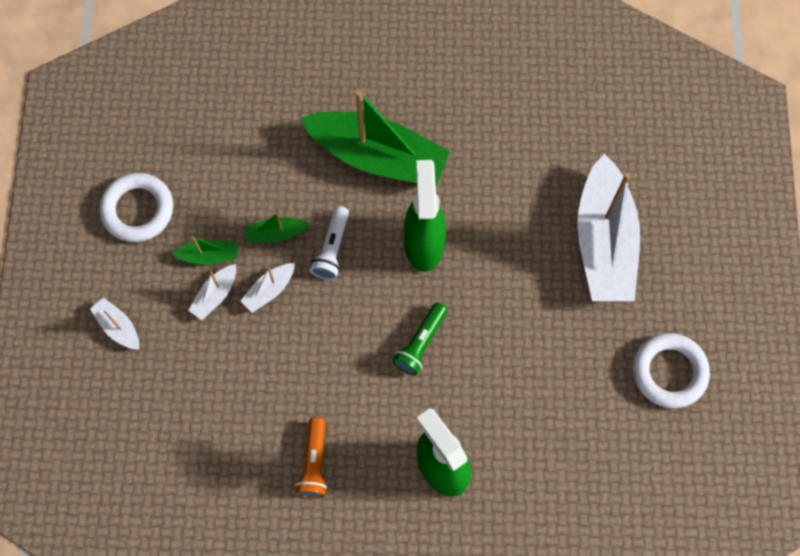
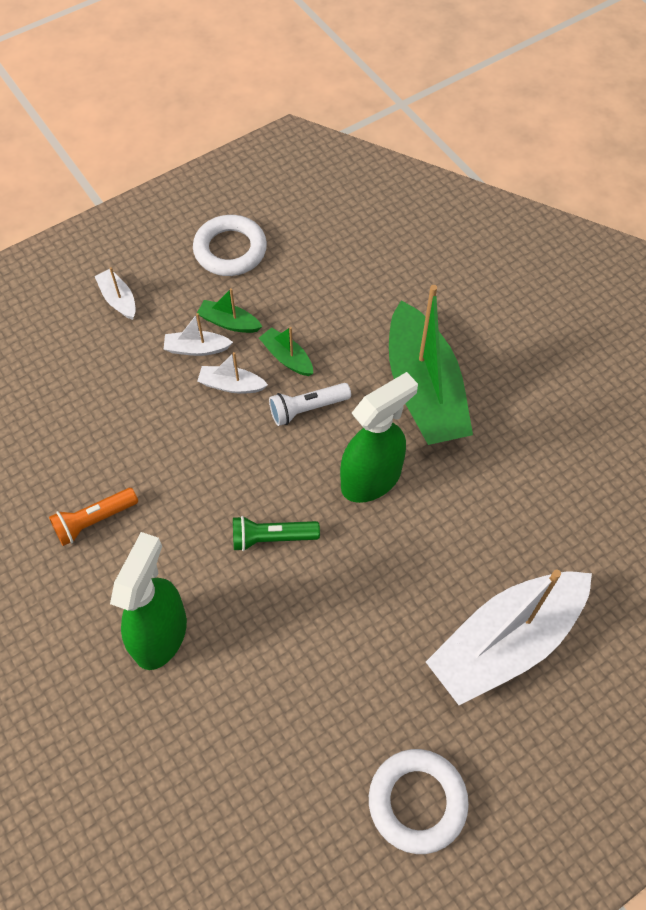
camera: 55 degrees right, 10 degrees down
white boat [90,297,139,350] -> white boat turned 45 degrees counterclockwise [95,267,136,320]
green boat [172,236,238,264] -> green boat turned 150 degrees clockwise [197,288,262,333]

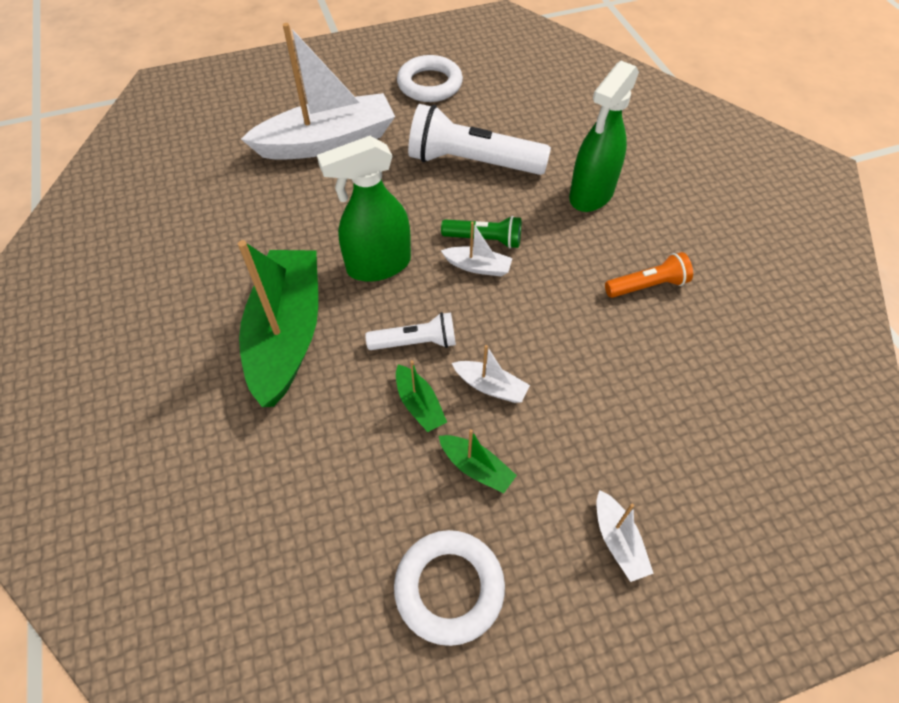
camera: 165 degrees left, 5 degrees down
white boat [164,313,233,356] -> white boat moved to [441,222,512,276]
none -> white flashlight [408,104,551,175]

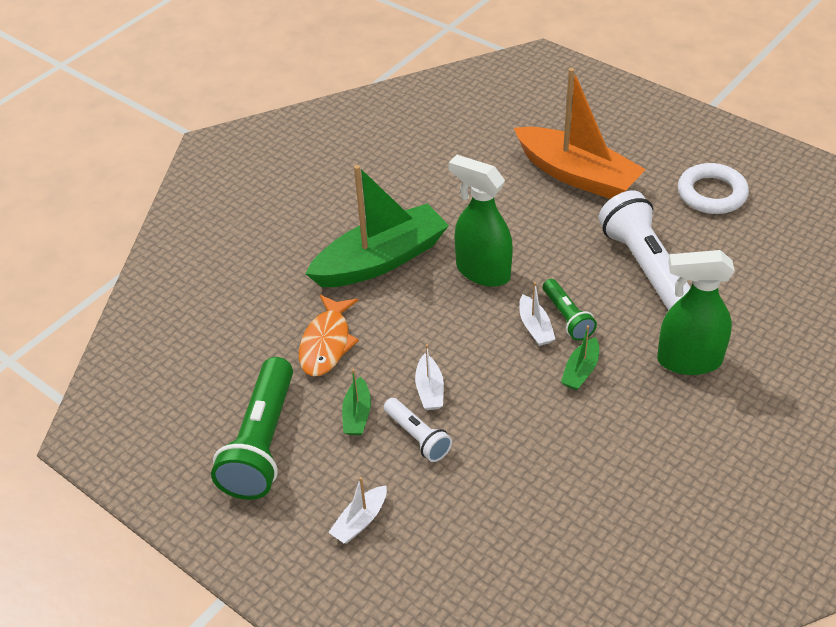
camera: 60 degrees right, 10 degrees down
white boat [241,23,395,160] -> orange boat [514,68,646,199]
white flashlight [365,312,456,350] -> white flashlight moved to [384,398,452,462]
white ring [394,530,505,646] -> green flashlight [211,357,293,500]
green boat [396,360,447,432] -> green boat moved to [561,325,599,390]
orange flashlight [605,252,693,298] -> none
none -> orange fish [299,295,359,376]

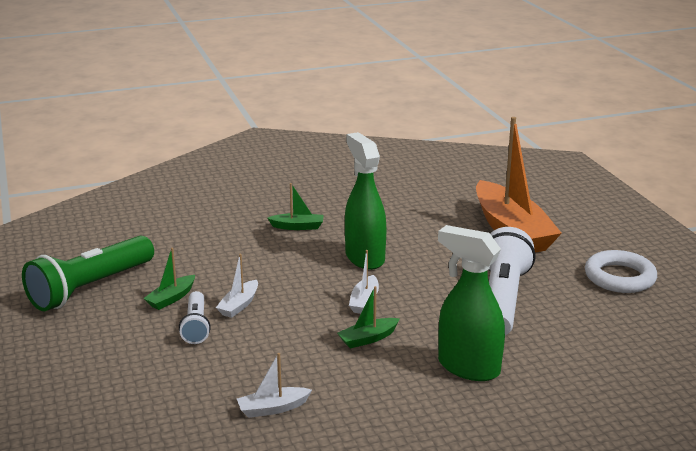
camera: 30 degrees right, 20 degrees down
orange fish [299,295,359,376] -> none
green boat [305,165,449,287] -> green boat [267,183,324,230], size x0.42
white boat [328,477,387,543] -> white boat moved to [237,353,312,418]
green flashlight [543,279,597,341] -> none

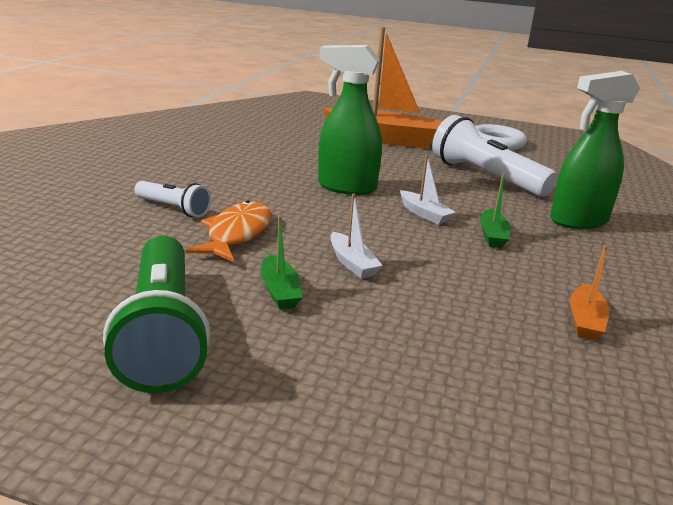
camera: 55 degrees left, 0 degrees up
white flashlight [179,291,211,344] -> white flashlight moved to [134,181,211,217]
white boat [237,353,312,418] -> orange boat [570,245,609,341]
green boat [267,183,324,230] -> none
none -> orange fish [185,200,272,262]

